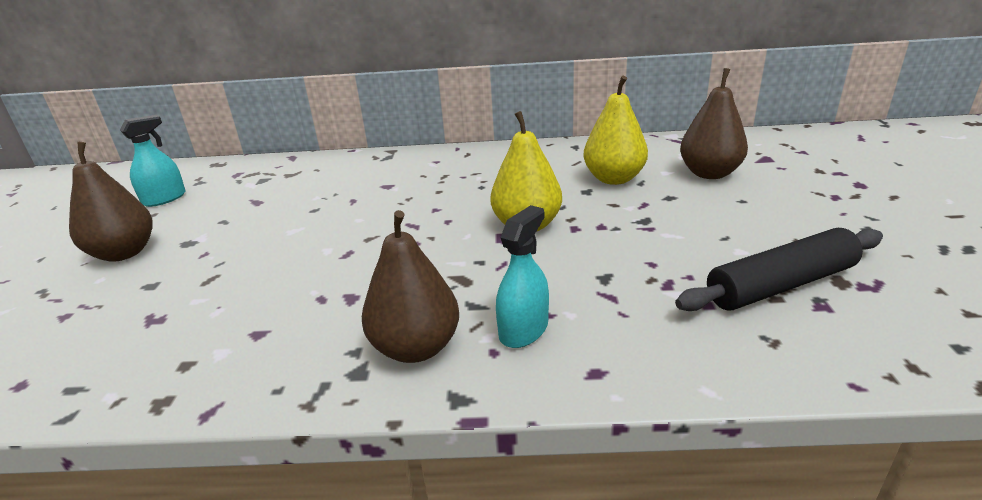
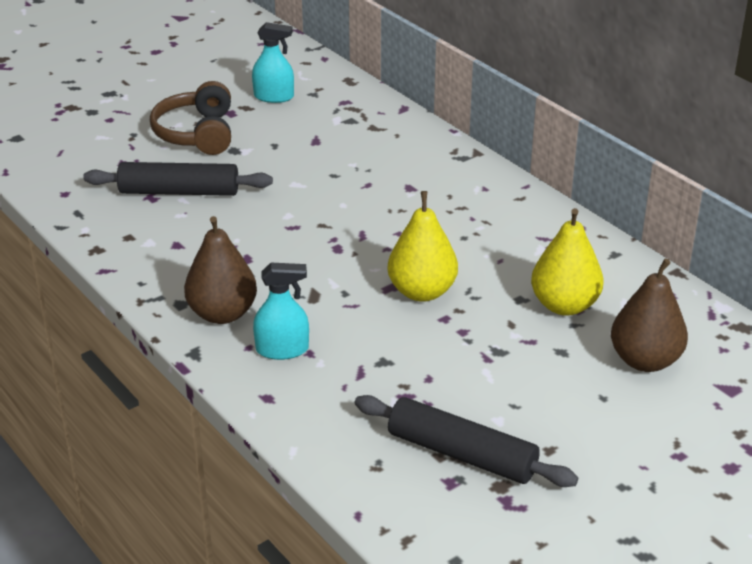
camera: 50 degrees right, 5 degrees up
brown pear [69,142,153,262] -> brown headphones [150,81,231,155]
none -> black rolling pin [83,162,273,196]

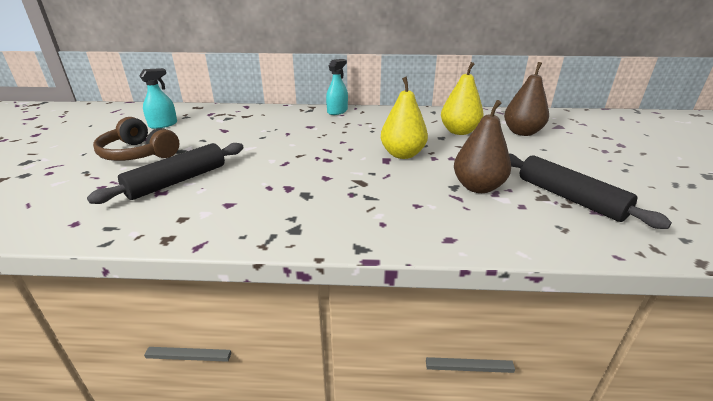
camera: 50 degrees left, 5 degrees down
brown pear [184,216,257,324] -> brown pear moved to [454,100,511,193]
turquoise spray bottle [253,263,309,360] -> turquoise spray bottle moved to [326,59,348,115]
black rolling pin [355,395,578,487] -> black rolling pin turned 75 degrees clockwise [509,154,672,229]

